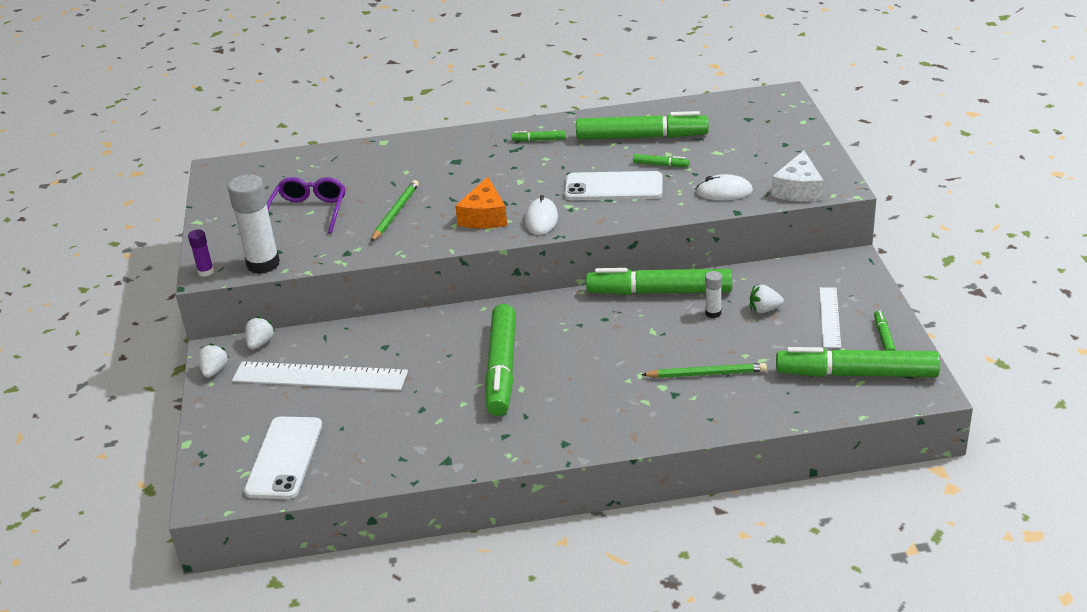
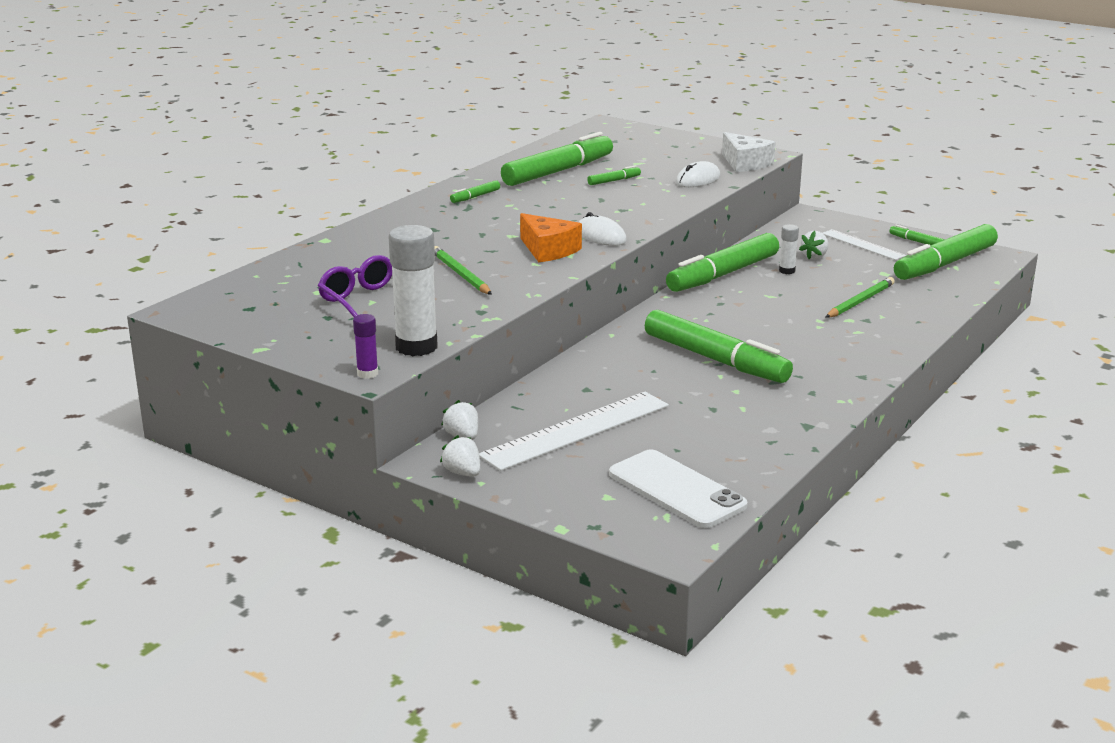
camera: 50 degrees left, 10 degrees down
white phone [564,171,663,200] -> none

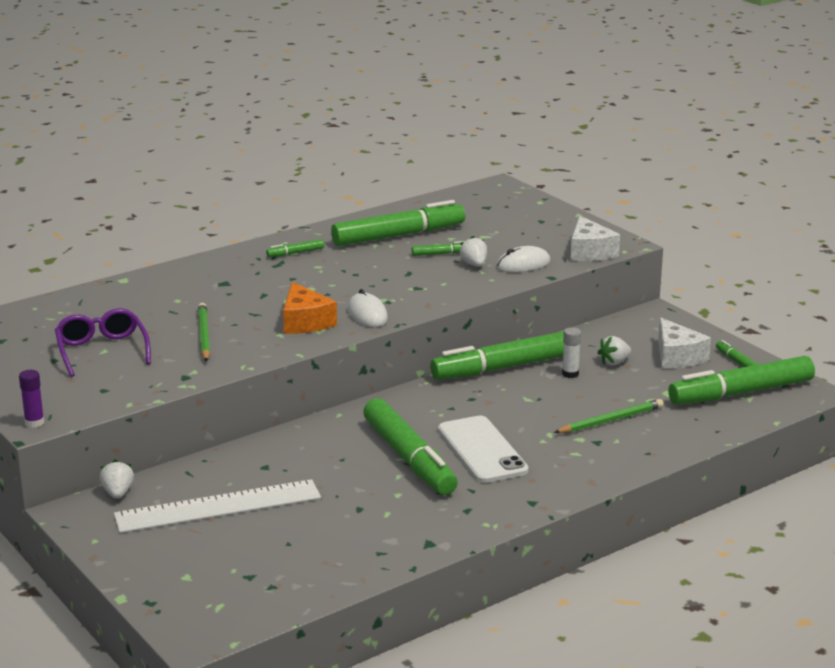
camera: 20 degrees right, 0 degrees up
white glue stick [389,225,438,356] -> none
white strawberry [440,435,480,477] -> white strawberry moved to [459,236,487,267]
white phone [609,449,748,528] -> white phone moved to [438,416,529,483]
white ruler [823,229,906,260] -> white cheese [658,318,711,368]

